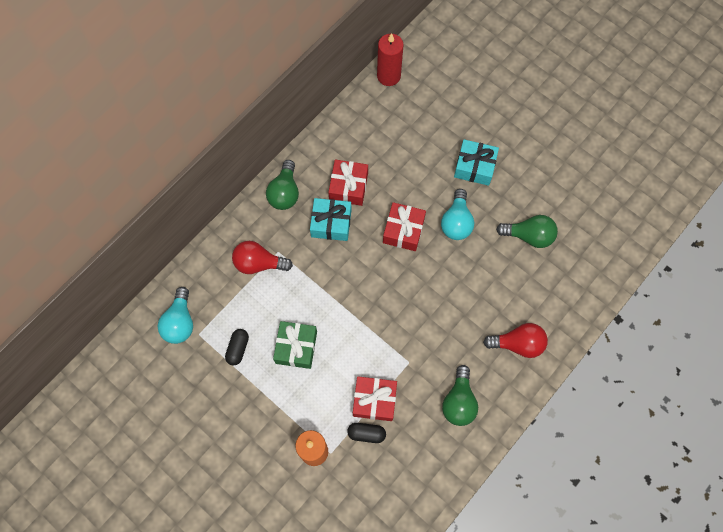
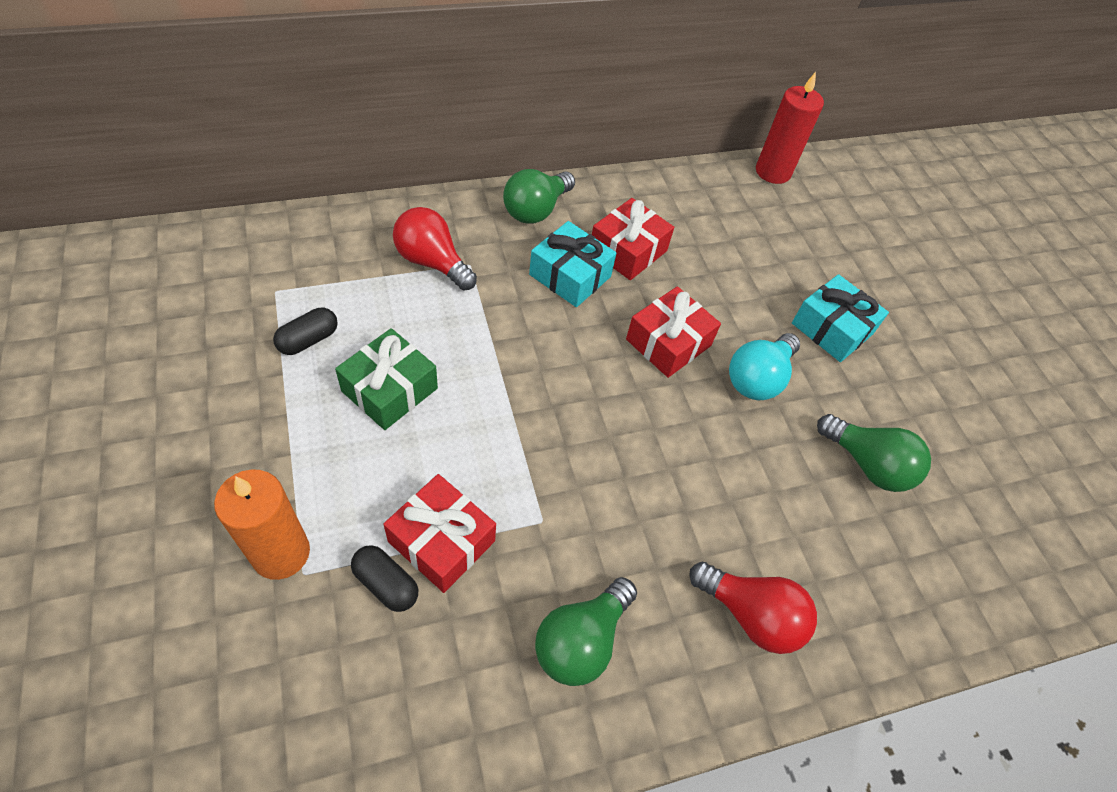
camera: 25 degrees right, 15 degrees down
turquoise light bulb [157,287,193,344] -> none

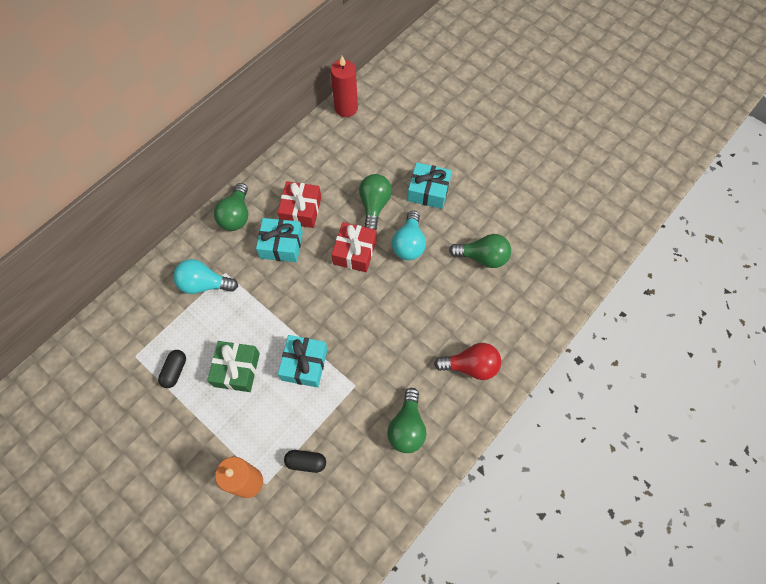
camera: 25 degrees left, 10 degrees up
red gift [383,474,496,593] -> none
red light bulb [393,207,477,290] -> turquoise light bulb [173,259,238,294]
none -> turquoise gift [278,335,328,387]
none -> green light bulb [359,174,392,230]

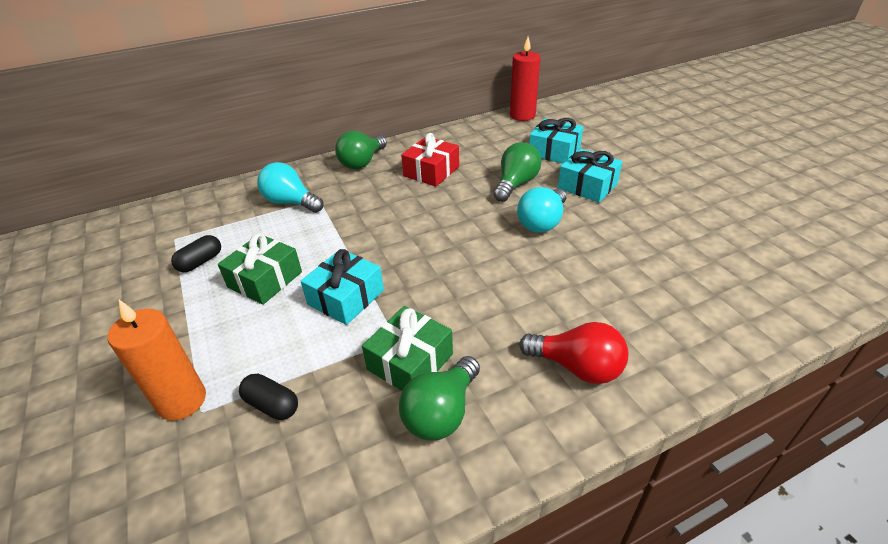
camera: 25 degrees right, 25 degrees down
turquoise gift [256,218,303,262] -> turquoise gift moved to [529,118,583,163]
red gift [331,222,377,272] -> none
green light bulb [449,234,511,268] -> none
none -> green gift [362,306,453,391]

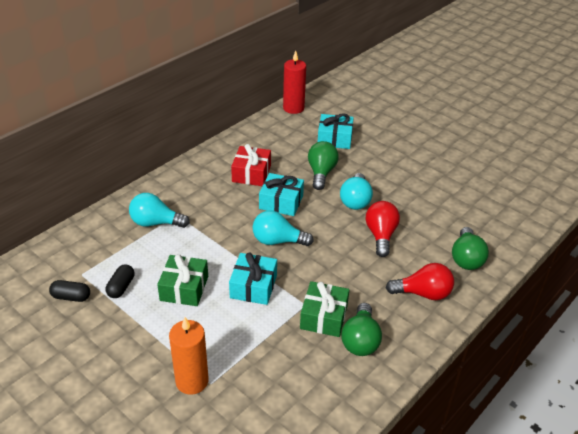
camera: 25 degrees left, 0 degrees up
black capsule [239,374,298,420] -> black capsule moved to [49,280,90,302]
green light bulb [335,131,387,169] -> green light bulb moved to [452,227,489,270]
turquoise gift [558,149,622,203] -> turquoise gift moved to [259,173,304,216]
none -> turquoise light bulb [253,210,314,246]
none -> red light bulb [366,201,400,257]

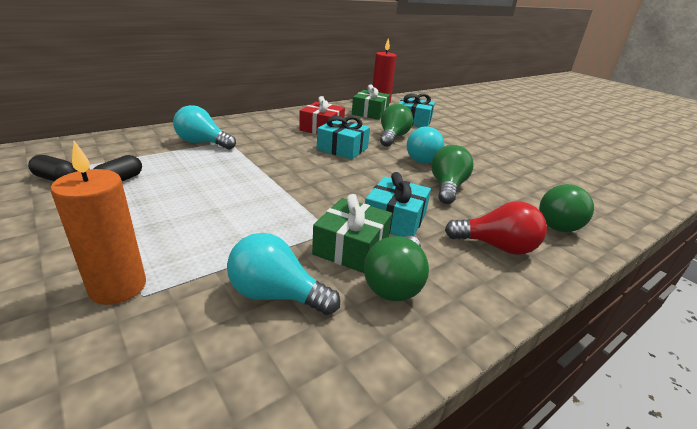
camera: 10 degrees right, 10 degrees down
green gift [157,254,208,306] -> green gift moved to [352,84,390,120]
turquoise gift [229,252,277,305] -> turquoise gift moved to [365,172,431,237]
turquoise light bulb [253,210,314,246] -> turquoise light bulb moved to [227,233,340,315]
red light bulb [366,201,400,257] -> green light bulb [431,145,473,204]

